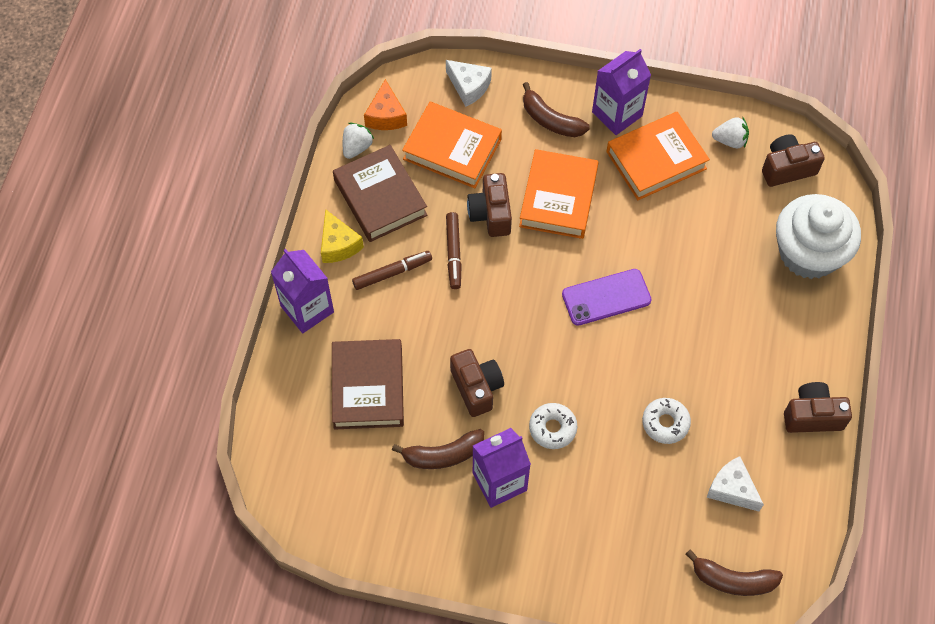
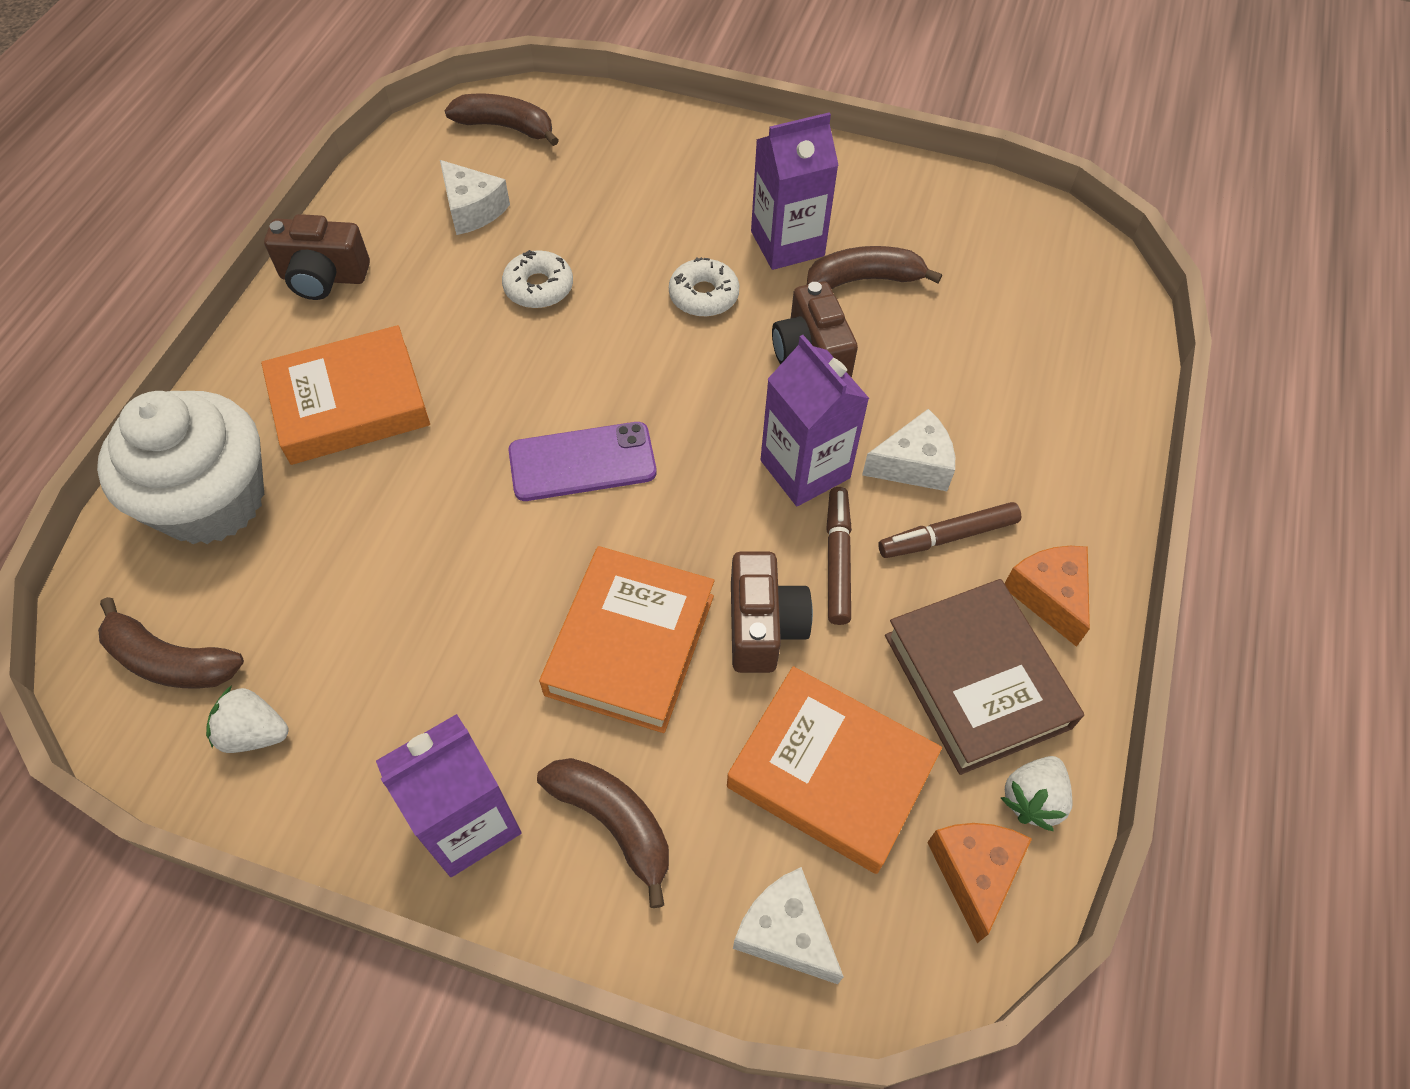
camera: 175 degrees left, 5 degrees down
purple carton [271,249,334,333] -> purple carton moved to [761,335,870,506]
yellow cheese [321,209,364,263] -> orange cheese [1004,546,1090,647]
brown book [332,339,404,430] -> none
orange book [606,112,710,200] -> orange book moved to [261,325,430,465]
brown camera [762,134,825,187] -> brown banana [98,597,244,688]
none -> white cheese [862,409,955,491]

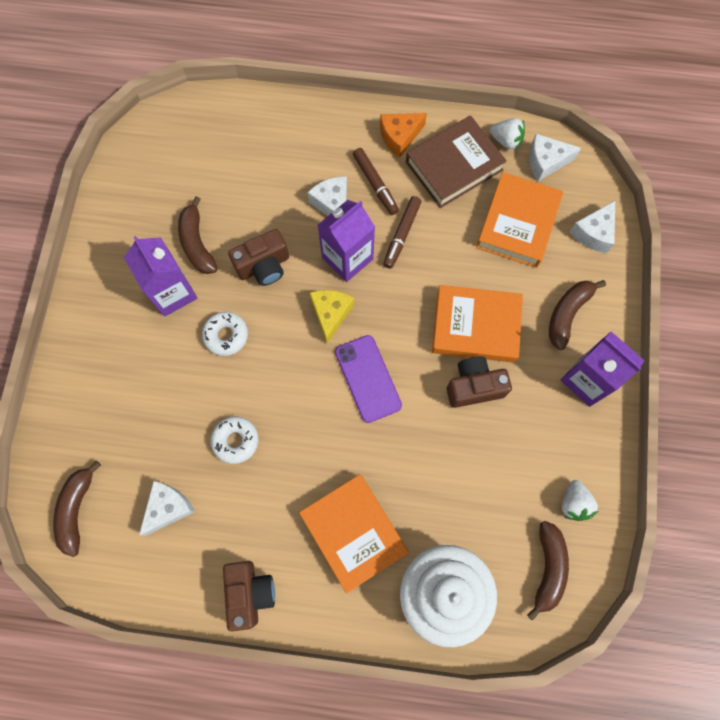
camera: 100 degrees left, 15 degrees up
brown camera [731,551,813,673] -> brown camera moved to [447,356,512,408]
brown marker [826,487,852,625] -> brown marker turned 60 degrees counterclockwise [383,196,422,269]
orange cheese [927,823,1032,943] -> white cheese [529,134,581,181]
none -> yellow cheese [310,290,354,343]

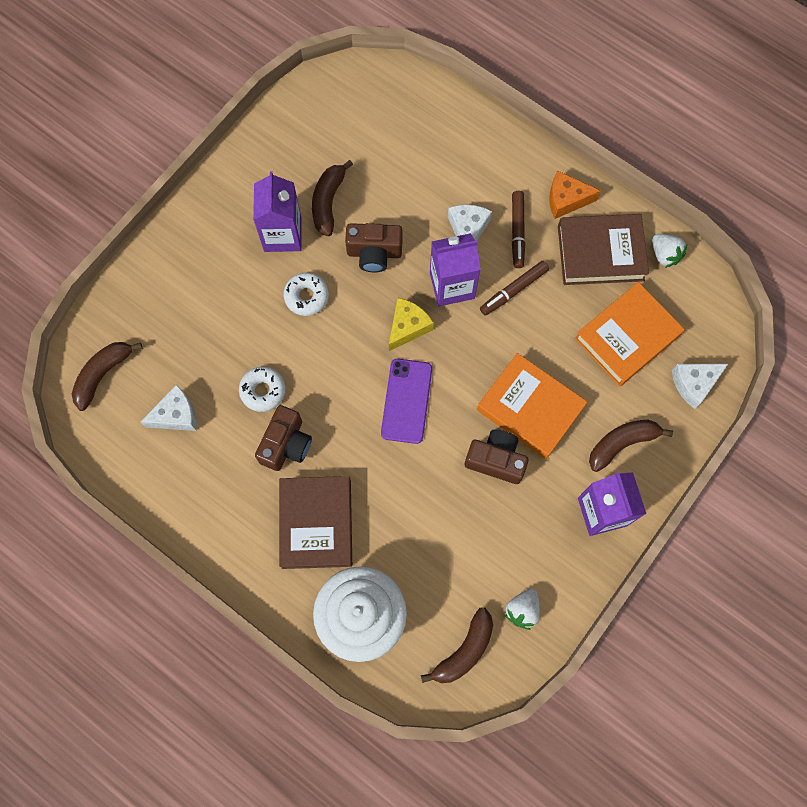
camera: 30 degrees right, 0 degrees up
brown camera [223,561,275,631] -> brown camera moved to [255,405,312,471]
orange book [299,474,409,593] -> brown book [279,476,352,569]
white cheese [529,134,581,181] -> none

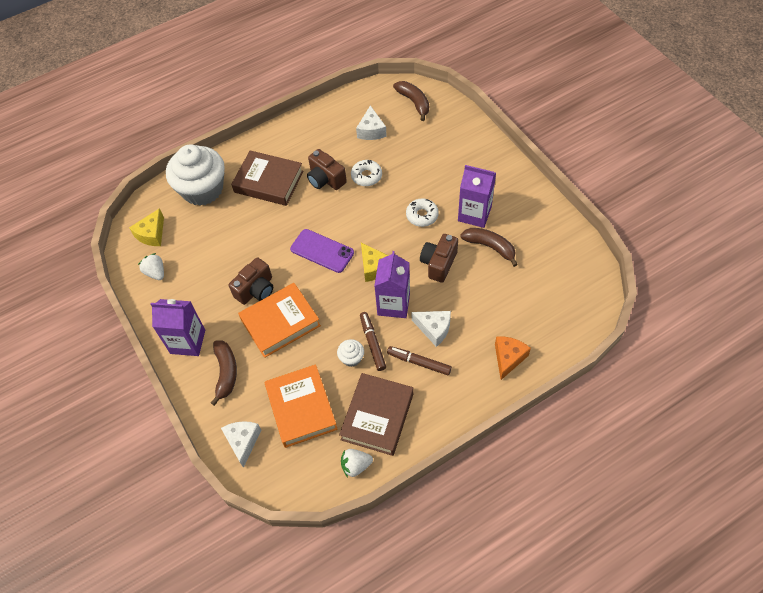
camera: 115 degrees right, 15 degrees down
brown banana [421,607,493,683] -> yellow cheese [129,208,164,246]
orange cheese [549,170,601,219] -> orange cheese moved to [495,337,531,380]
none -> white cupcake [337,339,364,367]

